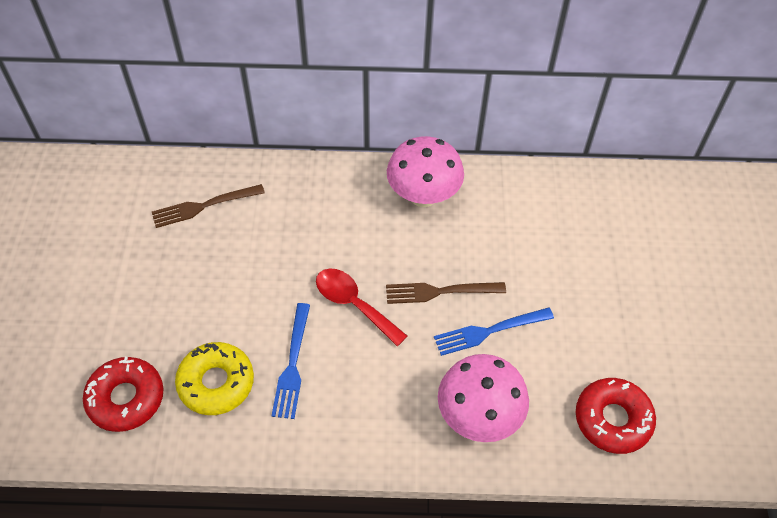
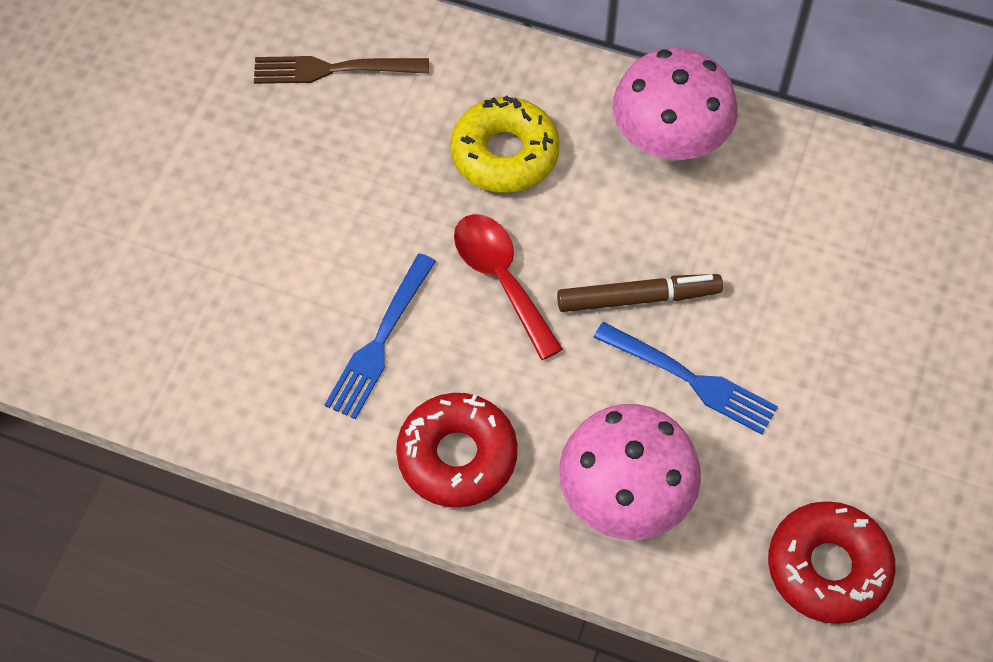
camera: 20 degrees right, 5 degrees up
red donut [83,357,164,432] -> red donut moved to [396,393,518,507]
yellow donut [175,342,254,415] -> yellow donut moved to [450,95,560,193]
brown fork [386,282,506,304] -> brown marker [557,274,723,312]
blue fork [434,307,554,356] -> blue fork turned 150 degrees counterclockwise [593,322,778,435]

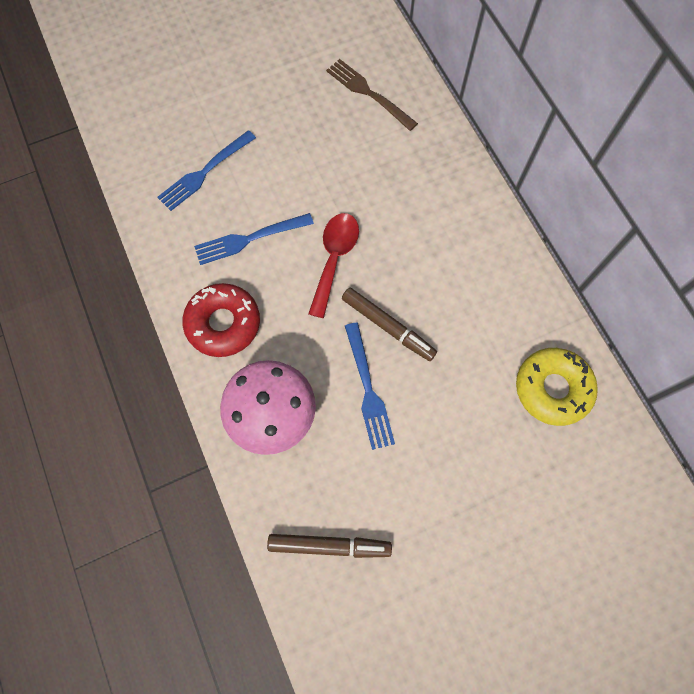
camera: 45 degrees right, 10 degrees up
yellow donut [450,95,560,193] -> yellow donut moved to [516,348,598,426]
pink mushroom [613,48,738,162] -> none
red donut [768,501,896,624] -> brown marker [267,534,392,558]
none -> blue fork [157,130,256,211]

